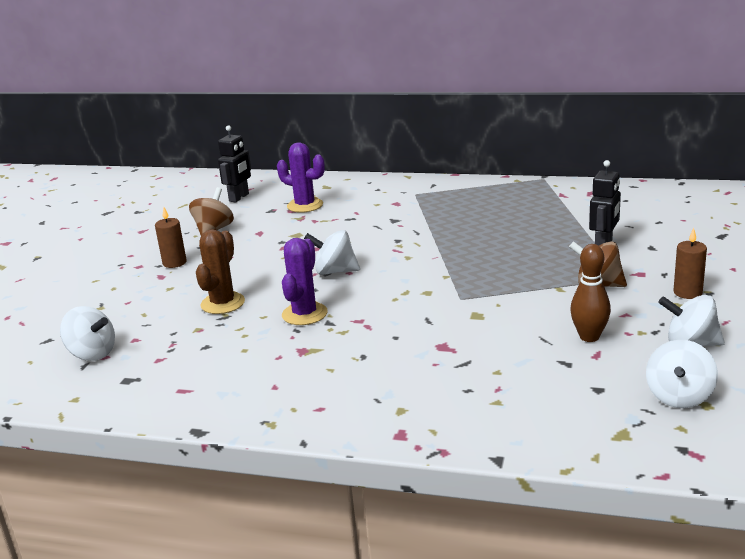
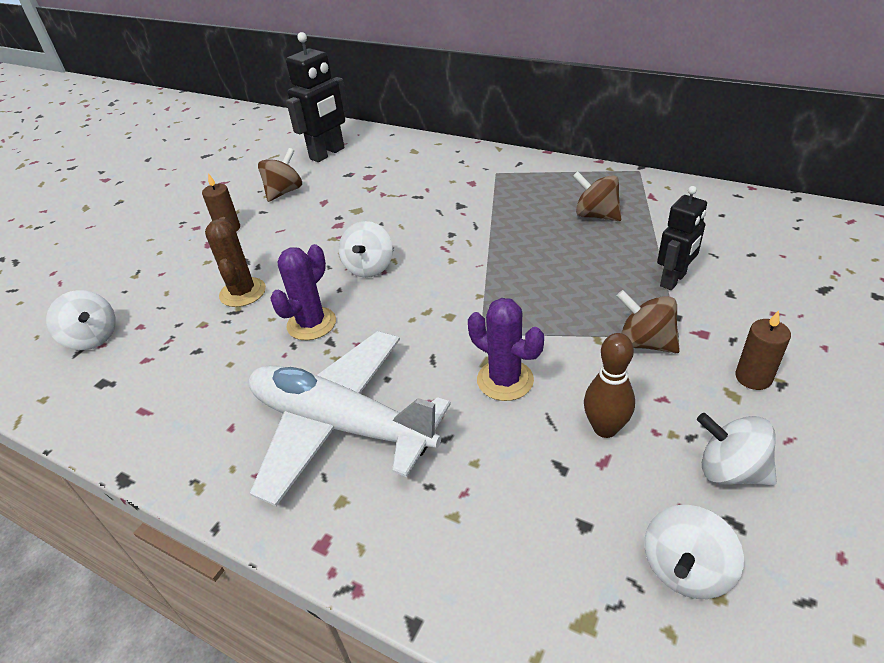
camera: 15 degrees right, 15 degrees up
brown cactus [196,229,245,314] -> brown cactus turned 45 degrees counterclockwise [205,217,266,307]
black robot [218,125,251,202] -> black robot [286,32,349,162], size x1.54
purple cactus [277,142,325,213] -> purple cactus moved to [468,298,544,401]
white spinning top [304,230,360,275] -> white spinning top turned 105 degrees counterclockwise [339,221,393,278]
none -> white plane [249,331,451,506]
none -> brown spinning top [573,171,622,221]

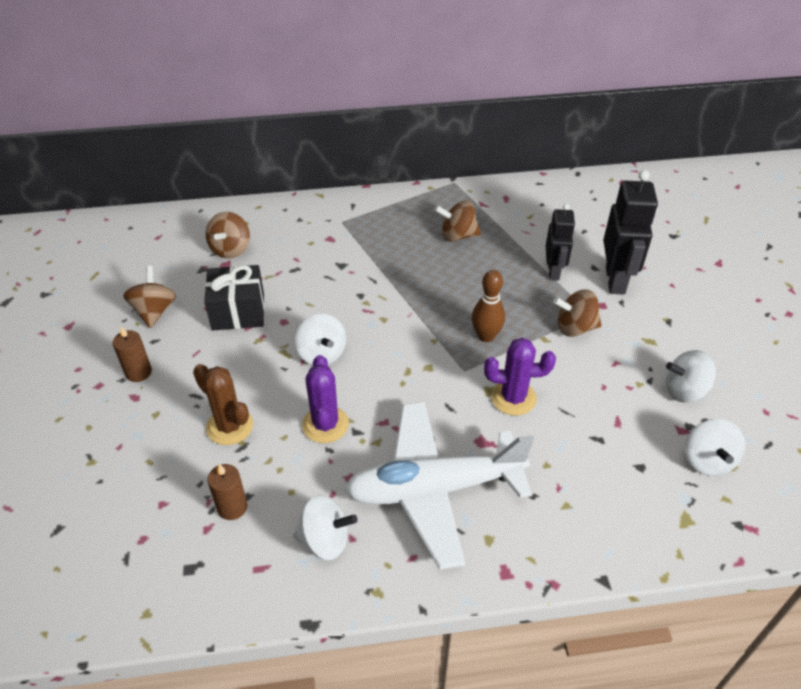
camera: 40 degrees left, 5 degrees up
white spinning top [46,290,116,350] -> white spinning top moved to [293,495,358,560]
black robot [286,32,349,162] -> black robot moved to [603,170,658,295]
brown bowling pin [584,333,635,438] -> brown bowling pin moved to [472,270,505,342]
brown candle [735,310,791,390] -> brown candle moved to [207,464,247,520]
none -> black gift [204,265,264,330]
none -> brown spinning top [206,212,250,259]

